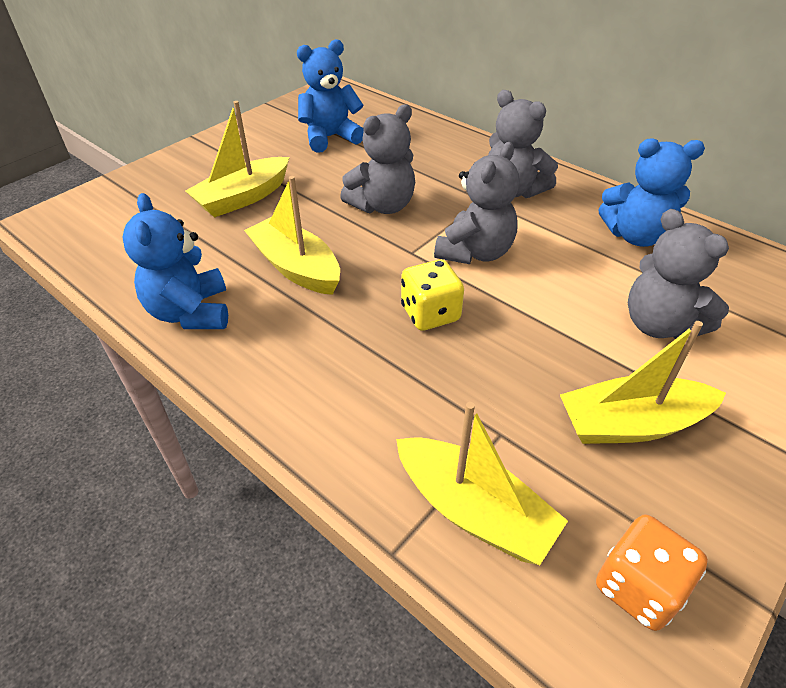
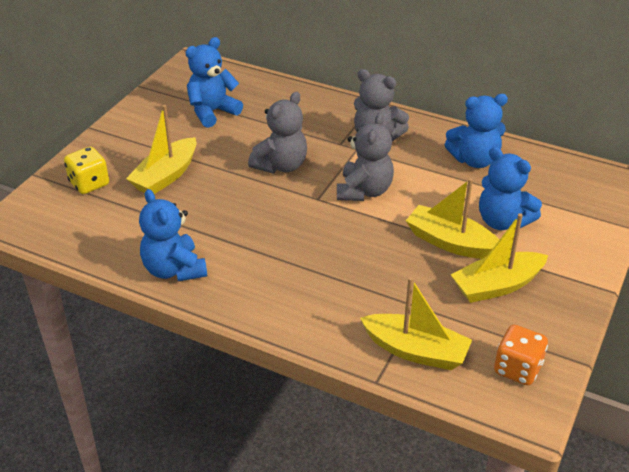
camera: 15 degrees left, 5 degrees down
yellow boat [244,176,340,295] -> yellow boat moved to [406,178,499,259]
yellow dice [401,259,464,331] -> yellow dice moved to [64,147,109,194]
grey teddy bear [628,209,729,339] -> blue teddy bear [479,147,542,230]

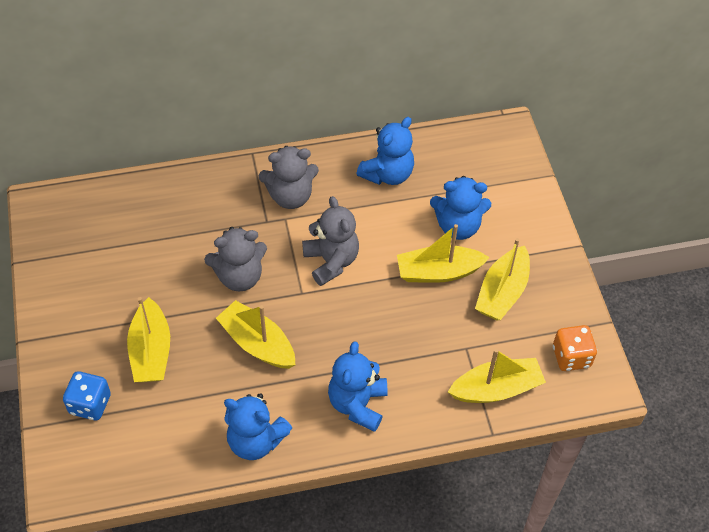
camera: 40 degrees left, 15 degrees up
yellow dice [64,147,109,194] -> blue dice [63,371,111,420]
blue teddy bear [185,37,243,128] -> blue teddy bear moved to [328,341,388,432]
grey teddy bear [248,92,307,173] -> grey teddy bear turned 75 degrees clockwise [204,227,267,291]
none -> yellow boat [216,300,295,369]

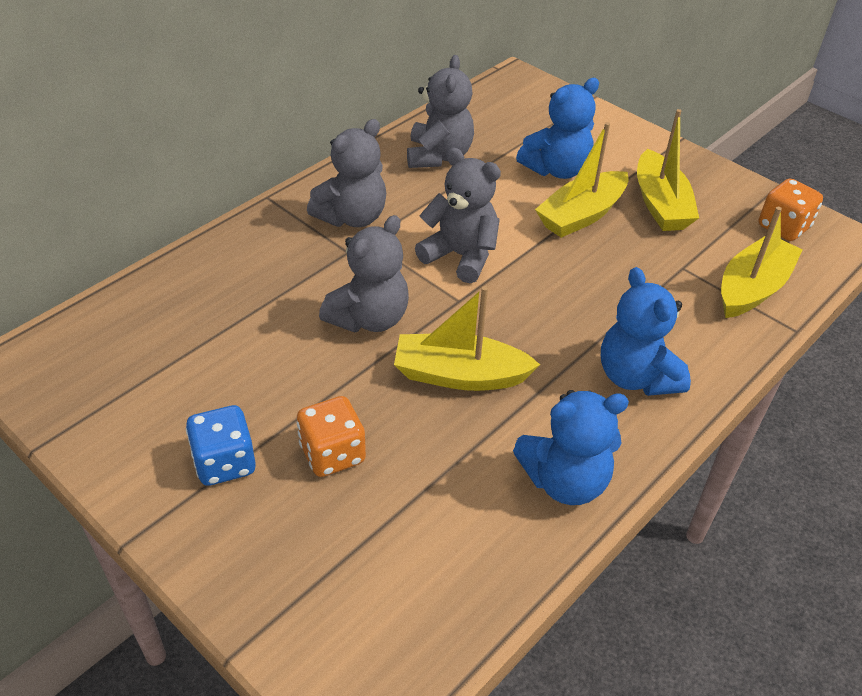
camera: 35 degrees left, 10 degrees down
blue dice [63,371,111,420] -> blue dice moved to [186,405,256,486]
yellow boat [127,297,170,382] -> orange dice [297,396,366,477]
blue teddy bear [356,117,414,185] -> grey teddy bear [407,55,474,168]

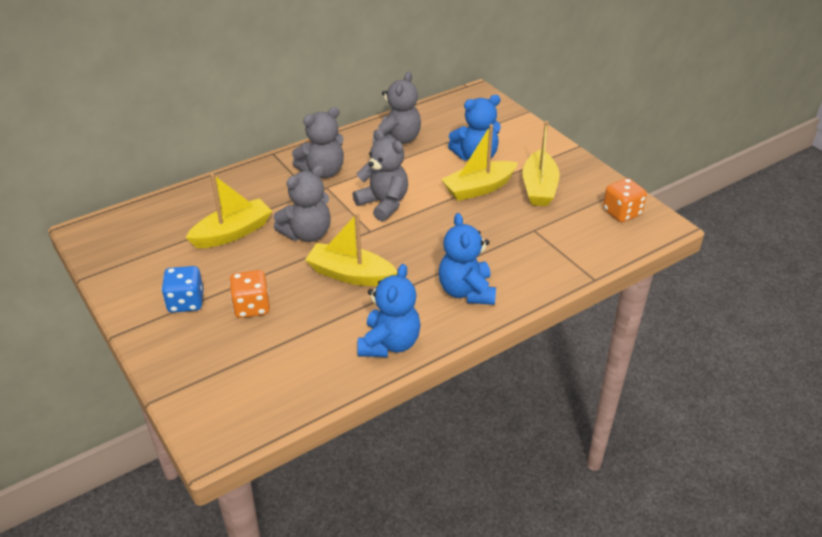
camera: 15 degrees right, 5 degrees down
blue teddy bear [513,390,629,505] -> blue teddy bear turned 75 degrees counterclockwise [357,264,421,357]
yellow boat [721,207,803,318] -> yellow boat moved to [185,173,272,248]

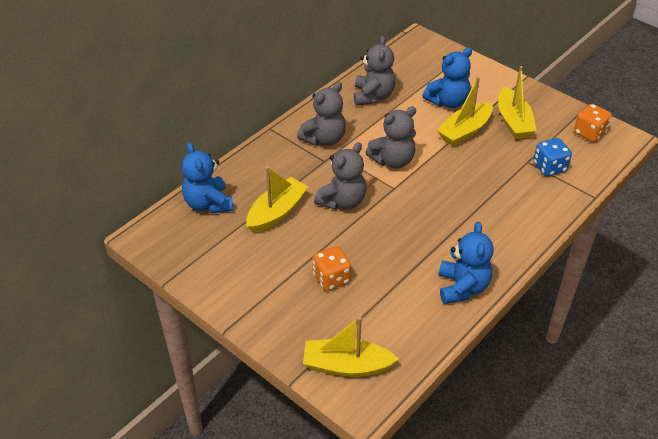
camera: 15 degrees left, 5 degrees up
blue dice [161,266,204,313] -> blue dice moved to [533,138,572,177]
yellow boat [305,212,397,286] -> yellow boat moved to [303,317,399,377]
grey teddy bear [352,129,408,221] -> grey teddy bear turned 120 degrees clockwise [365,106,416,169]
blue teddy bear [439,213,496,305] -> blue teddy bear moved to [181,142,233,214]

